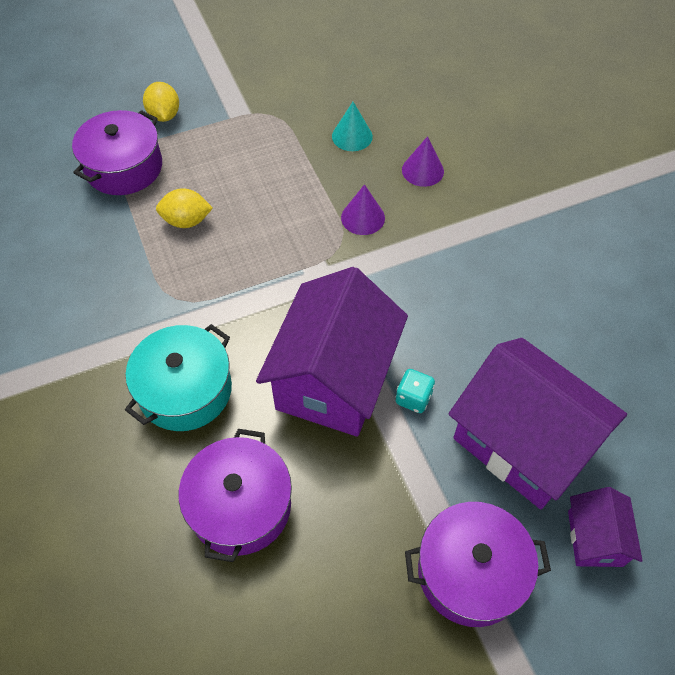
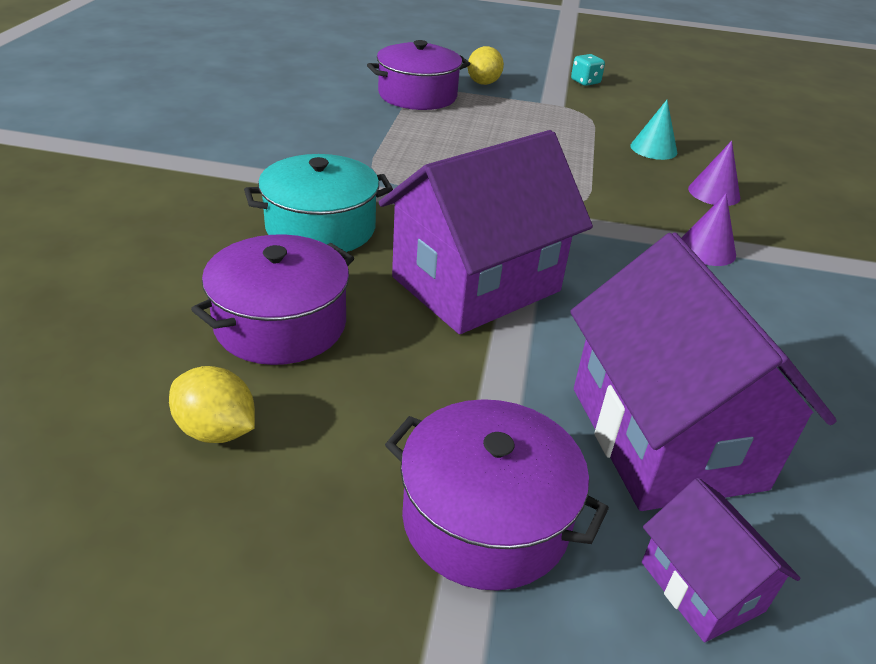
camera: 30 degrees right, 20 degrees down
yellow lemon [156,188,213,228] -> yellow lemon moved to [169,366,255,443]
purple cone [341,184,385,235] -> purple cone moved to [681,194,736,266]
turquoise dice [396,369,435,413] -> turquoise dice moved to [571,54,605,86]
purple house [568,487,643,567] -> purple house turned 60 degrees counterclockwise [642,478,800,642]

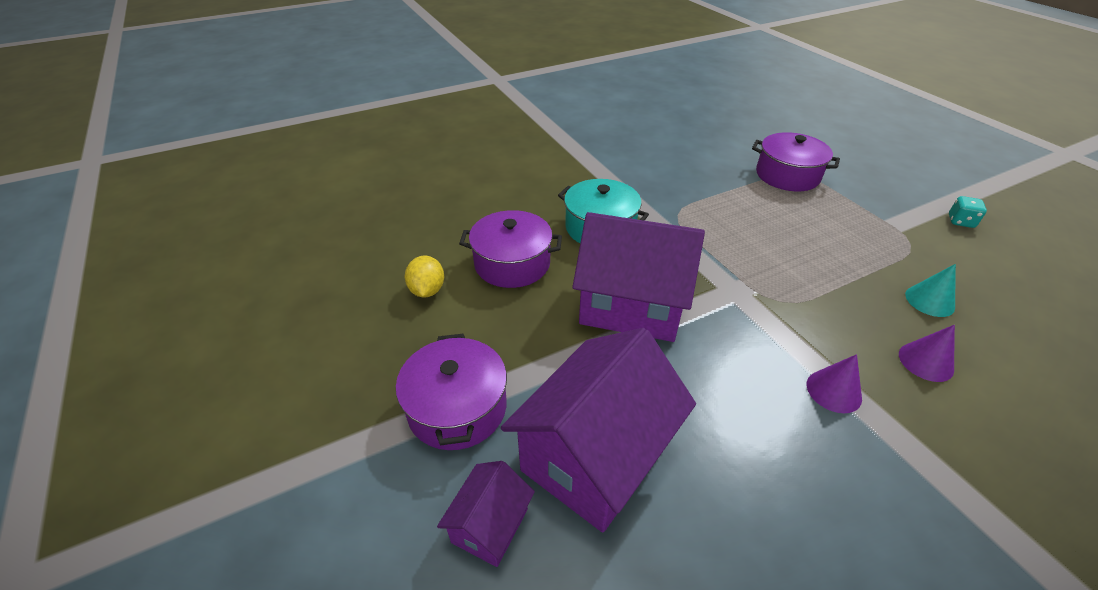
camera: 55 degrees right, 5 degrees up
yellow lemon [467,46,504,85] -> none

